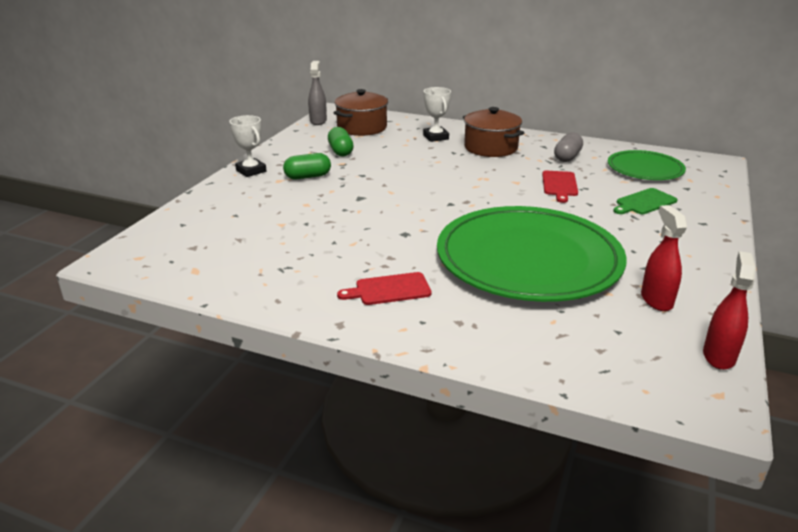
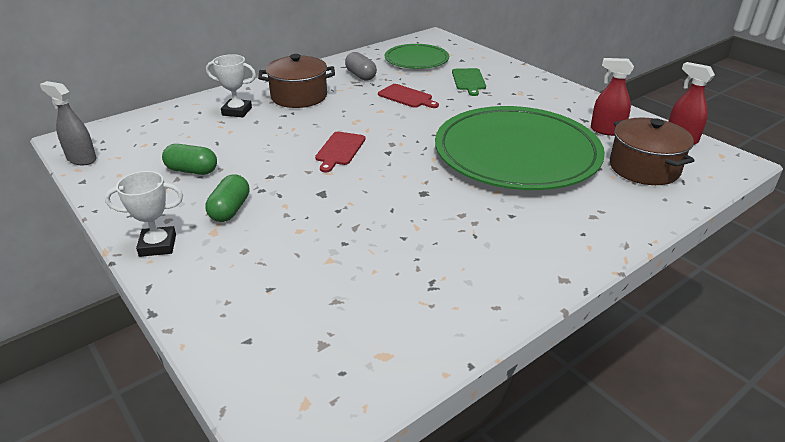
camera: 60 degrees left, 5 degrees up
brown pot [334,89,388,136] -> brown pot moved to [610,118,695,185]
red cutting board [337,272,432,305] -> red cutting board moved to [315,132,366,172]

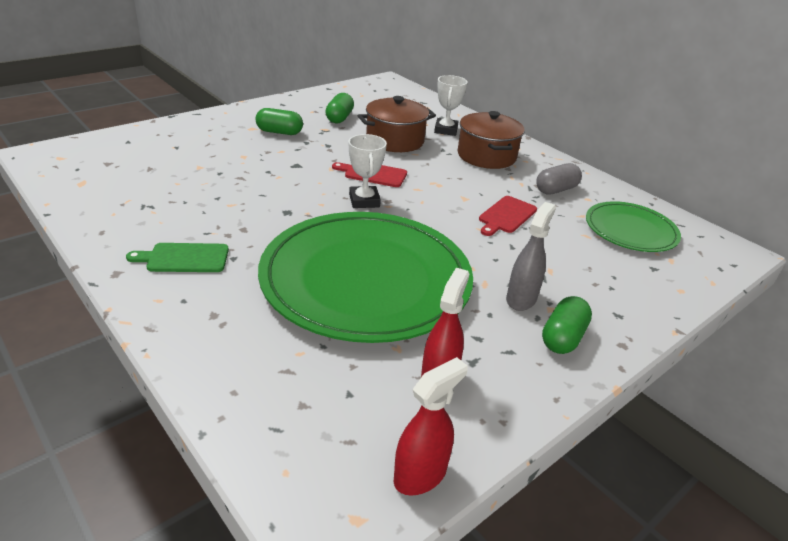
camera: 85 degrees right, 0 degrees up
grey spray bottle [40,81,97,165] -> grey spray bottle moved to [506,202,556,311]
white trophy [105,171,183,257] -> white trophy moved to [349,134,387,208]
green cutting board [452,68,486,96] -> green cutting board moved to [126,243,229,272]
brown pot [610,118,695,185] -> brown pot moved to [358,96,436,152]
none -> green capsule [542,296,592,354]

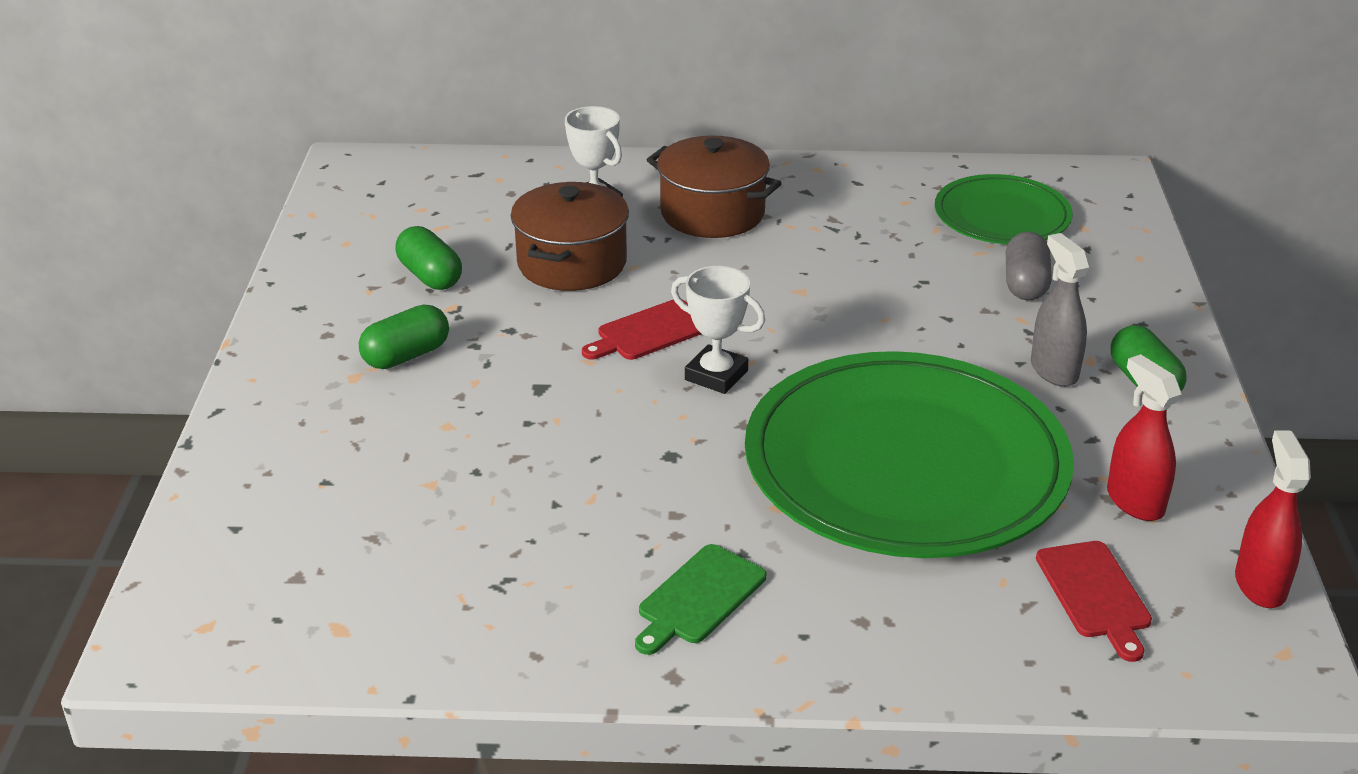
camera: 45 degrees left, 0 degrees up
red cutting board [479,196,537,236] -> red cutting board moved to [1036,541,1152,662]
grey capsule [536,163,582,195] -> grey capsule moved to [1006,232,1052,300]

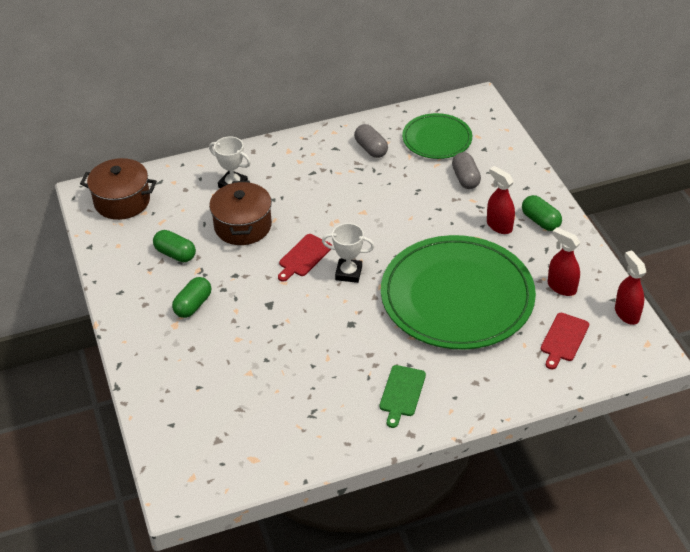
camera: 20 degrees left, 10 degrees up
brown pot [647,136,782,238] -> brown pot moved to [80,158,157,220]
grey spray bottle [1031,233,1090,387] -> red spray bottle [487,166,515,234]
red cutting board [1036,541,1152,662] -> red cutting board turned 60 degrees clockwise [541,313,589,369]
none -> grey capsule [354,124,388,158]

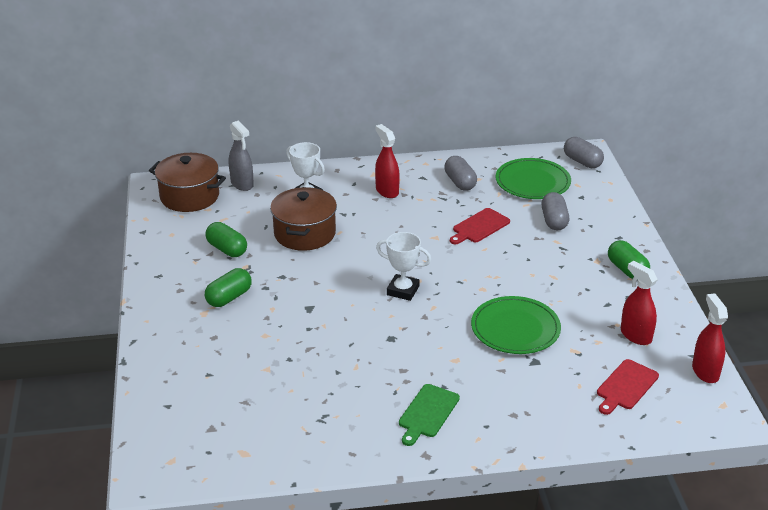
camera: 10 degrees right, 10 degrees down
red cutting board [278,234,332,282] -> red cutting board moved to [450,208,510,244]
green plate [381,235,536,350] -> green plate [471,296,561,354], size x0.52
red spray bottle [487,166,515,234] -> red spray bottle moved to [375,124,400,198]
none -> grey spray bottle [229,120,254,191]
none -> grey capsule [564,137,604,168]

